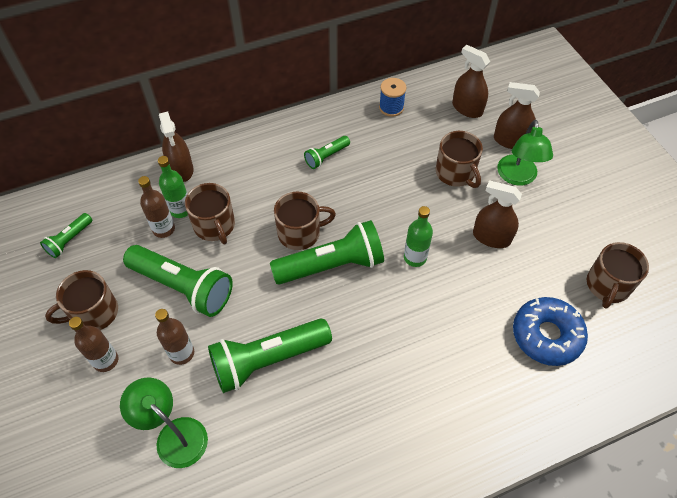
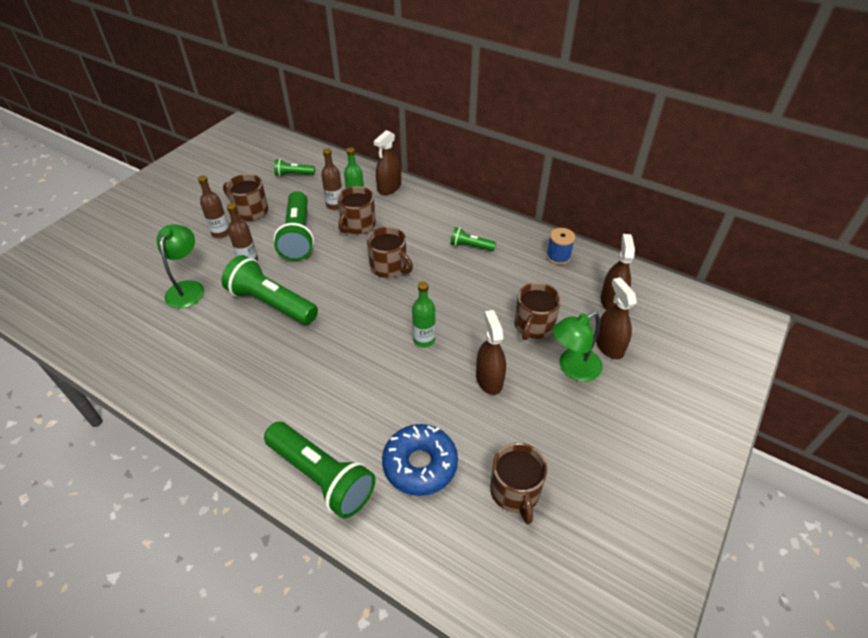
camera: 55 degrees right, 10 degrees down
green flashlight [270,220,384,285] -> green flashlight moved to [264,422,376,519]
brown mug [587,242,649,309] -> brown mug turned 90 degrees counterclockwise [490,443,547,524]

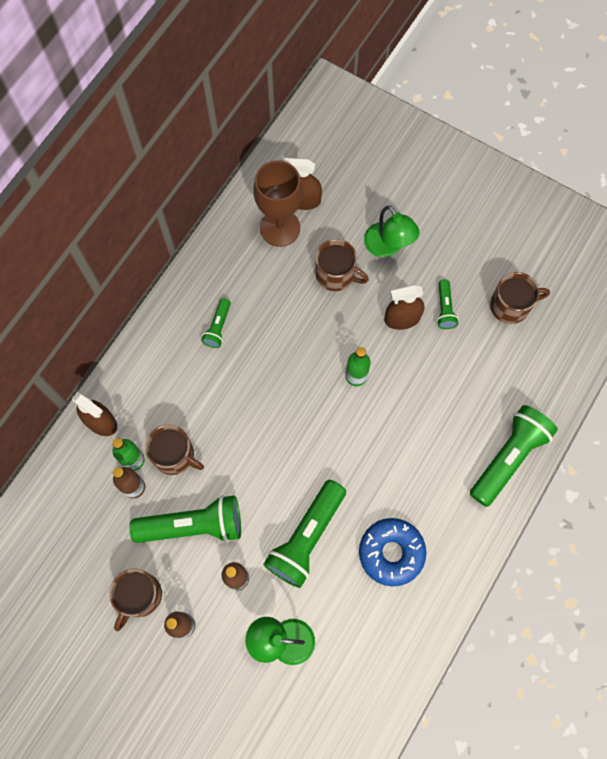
camera: 90 degrees left, 25 degrees up
green flashlight [274,159,315,176] -> green flashlight moved to [437,279,459,329]
brown mug [367,227,413,278] -> none
blue donut [382,424,458,496] -> blue donut moved to [359,518,426,586]
blue spool [546,228,575,265] -> none
brown spray bottle [596,277,637,359] -> none
none -> brown goblet [253,160,303,247]

